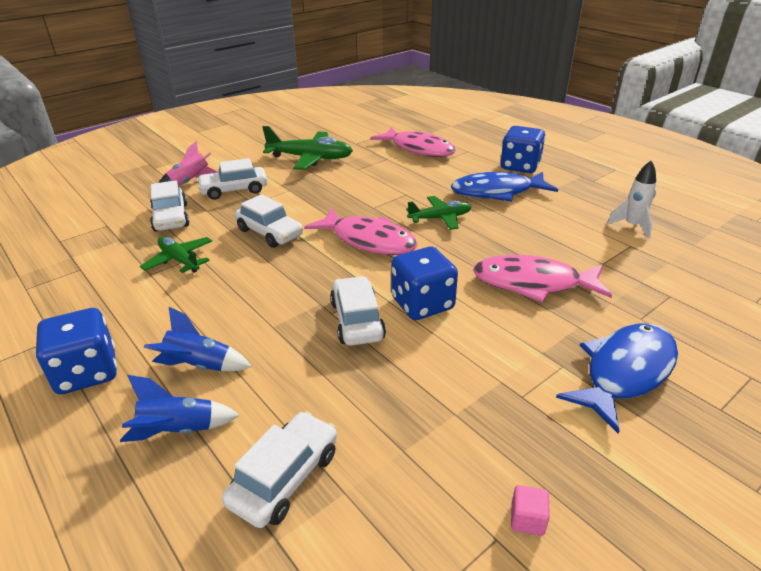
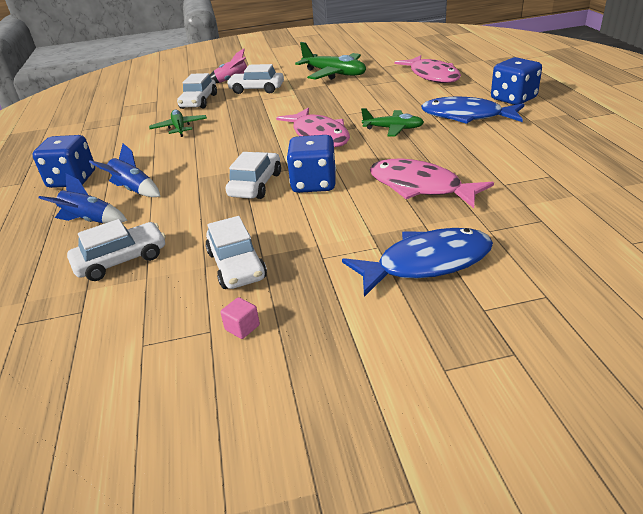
camera: 30 degrees right, 0 degrees up
white car [235,194,303,248] -> white car moved to [206,216,267,289]
white rocket [607,160,656,239] -> none

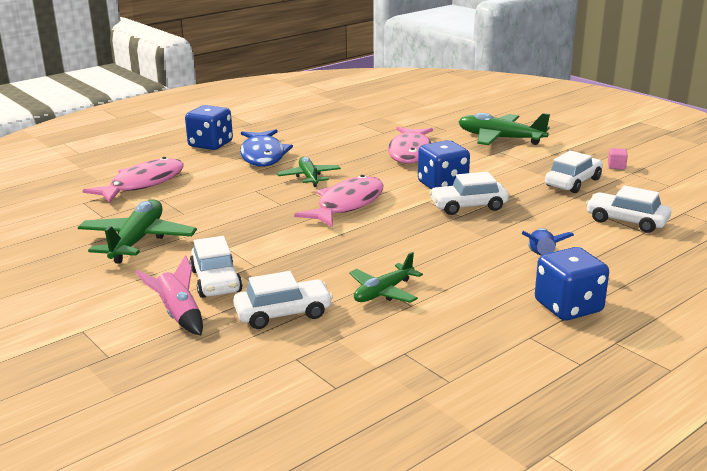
camera: 120 degrees left, 10 degrees down
blue rocket [39,174,128,223] -> none
blue fish [342,228,493,297] -> green plane [458,113,550,145]

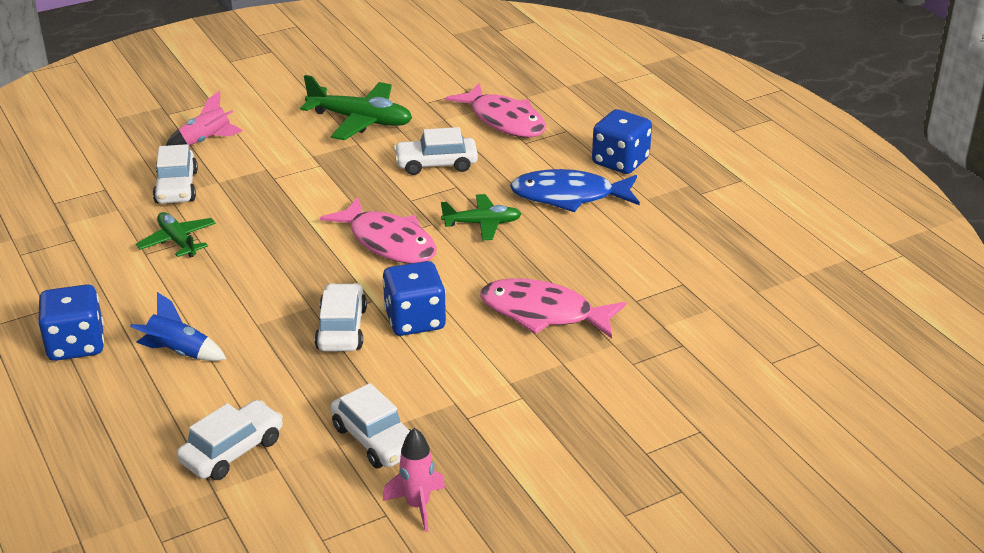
camera: 100 degrees right, 10 degrees up
white car [189,236,243,298] -> white car moved to [394,127,478,175]
green plane [458,113,550,145] -> none
pink cube [608,148,628,169] -> pink rocket [383,428,445,533]

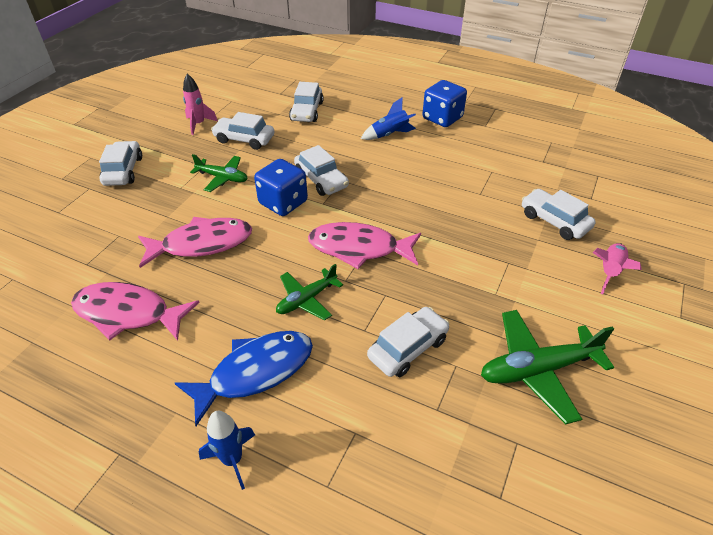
camera: 145 degrees right, 10 degrees up
green plane [136,212,216,258] -> green plane moved to [190,154,248,192]
pink fish [445,83,546,137] -> pink fish moved to [71,282,200,341]
blue dice [592,109,652,174] -> blue rocket [199,411,255,490]
none -> white car [99,141,142,186]

